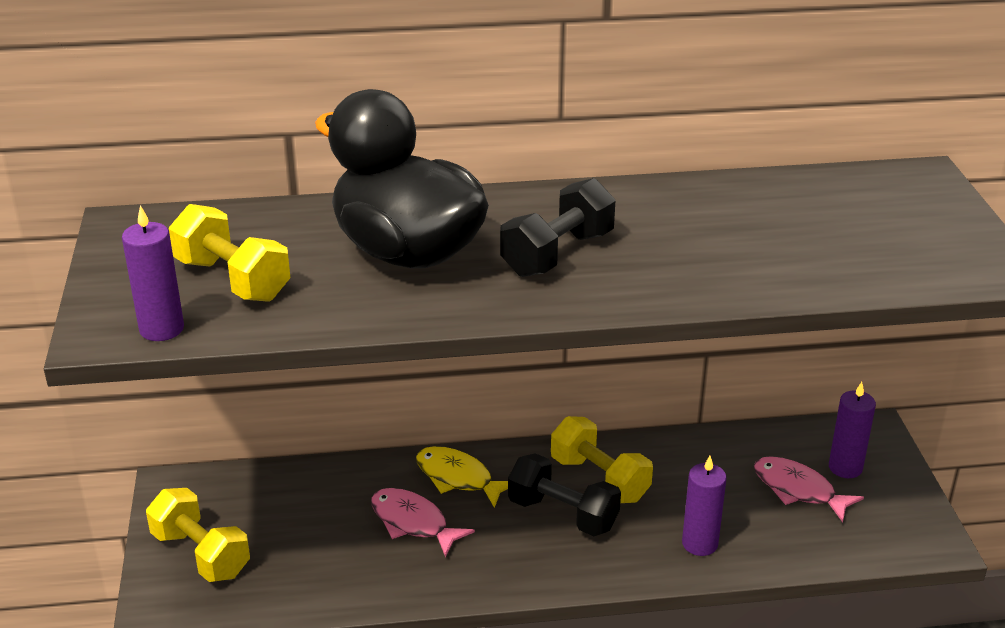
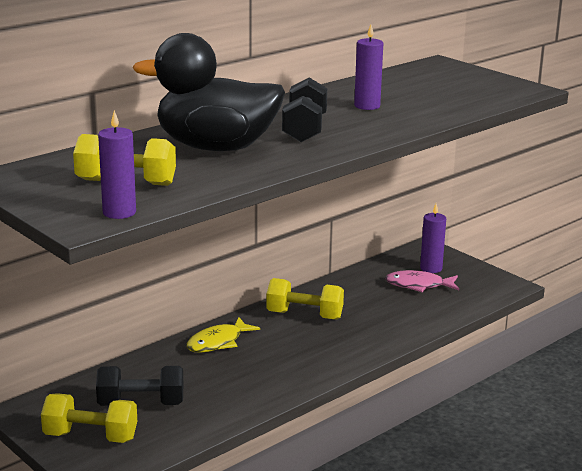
camera: 35 degrees left, 10 degrees down
pink fish [371,488,475,557] -> none
yellow fish [416,446,508,508] -> yellow fish turned 45 degrees counterclockwise [186,317,260,353]
black dumbbell [508,454,621,536] -> black dumbbell moved to [96,366,183,406]
purple candle [682,456,727,556] -> purple candle moved to [354,25,383,110]

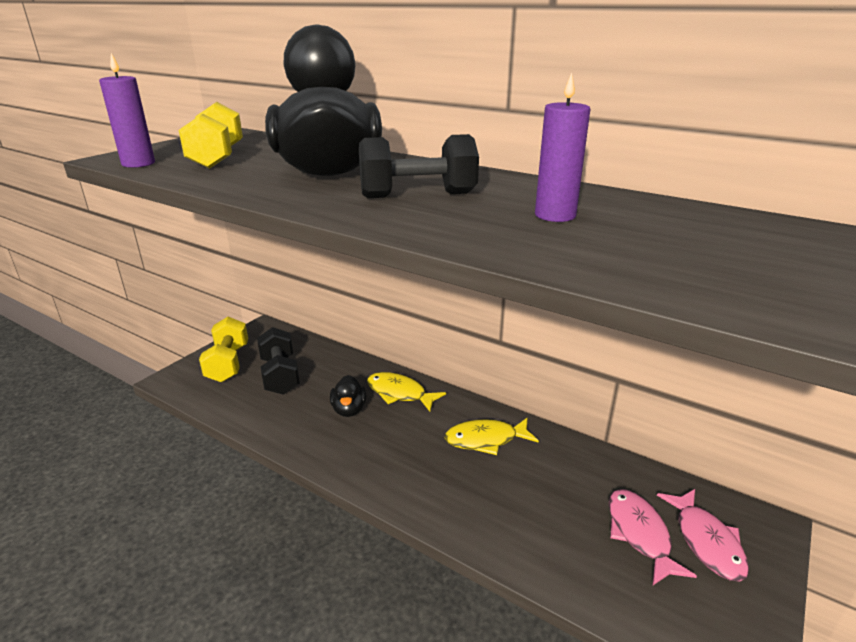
camera: 75 degrees right, 5 degrees up
yellow dumbbell [266,278,344,320] -> yellow fish [444,418,539,455]
purple candle [420,204,446,273] -> pink fish [657,489,749,581]
none -> black duck [330,375,366,417]

